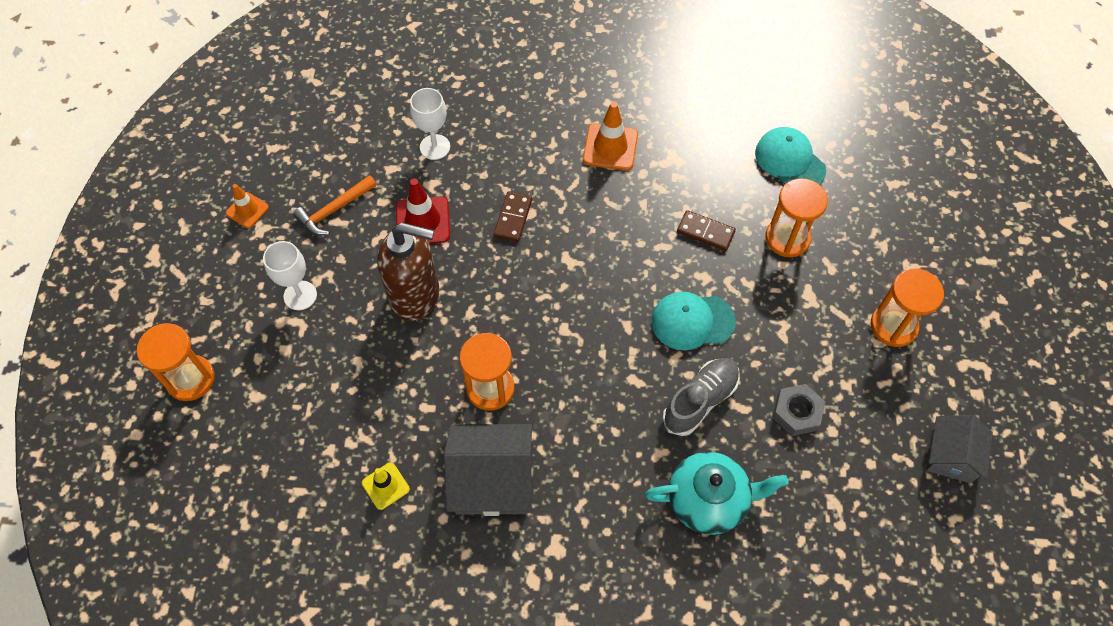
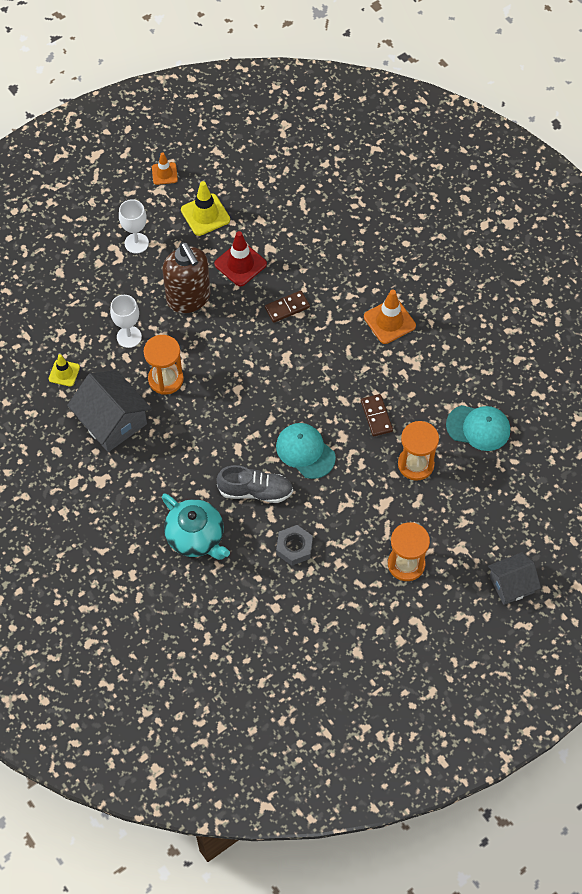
camera: 50 degrees right, 0 degrees up
orange hourglass [137,323,215,401] -> none
orange hammer [293,175,377,235] -> yellow traffic cone [181,181,230,236]
white goblet [410,88,450,160] -> white goblet moved to [110,295,142,348]
turquoise cap [755,127,826,185] -> turquoise cap turned 90 degrees clockwise [446,405,510,451]
grey house [926,415,993,483] -> grey house moved to [488,552,541,605]

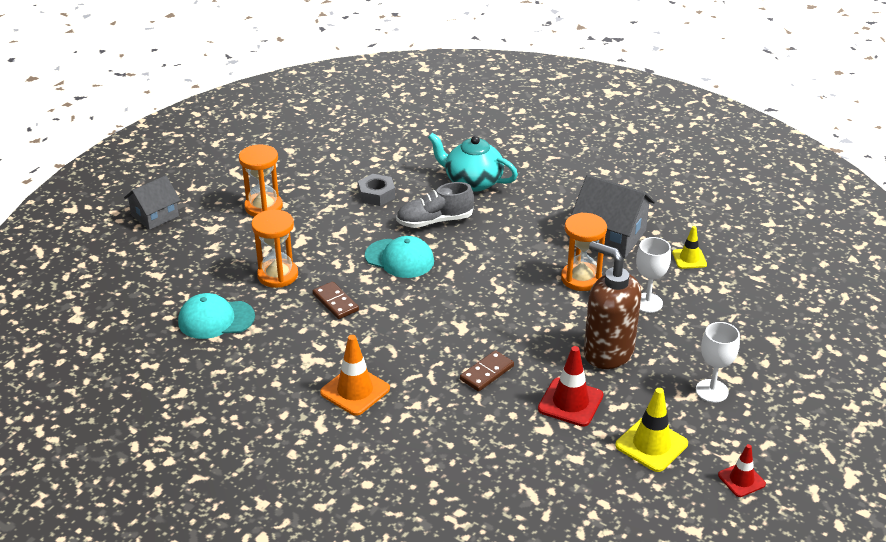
camera: 160 degrees right, 25 degrees down
orange traffic cone [152,152,178,185] -> red traffic cone [718,444,766,497]

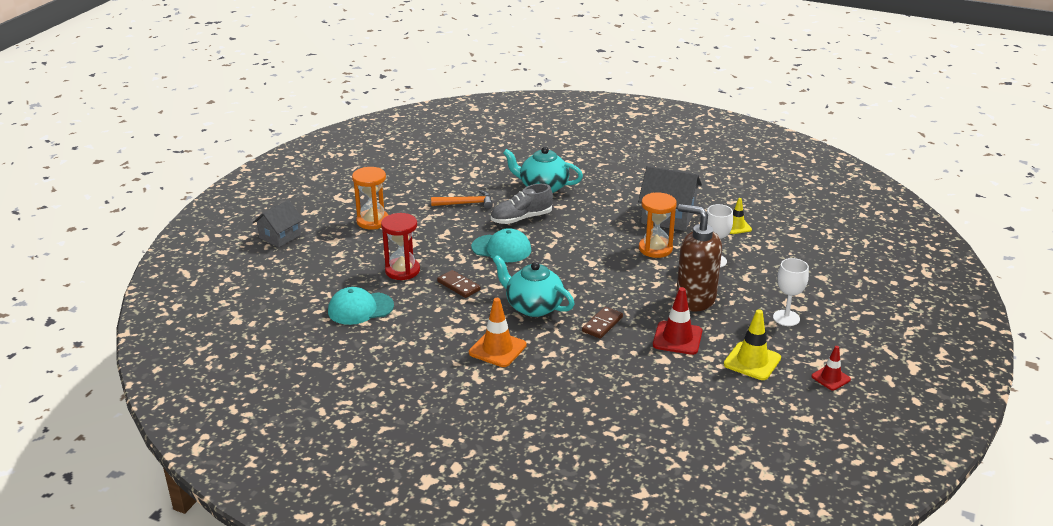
camera: 10 degrees left, 5 degrees down
orange hourglass [251,209,298,288] -> red hourglass [381,213,420,280]
grey nut [358,174,395,206] -> orange hammer [431,190,493,209]
none -> turquoise teapot [493,255,575,317]

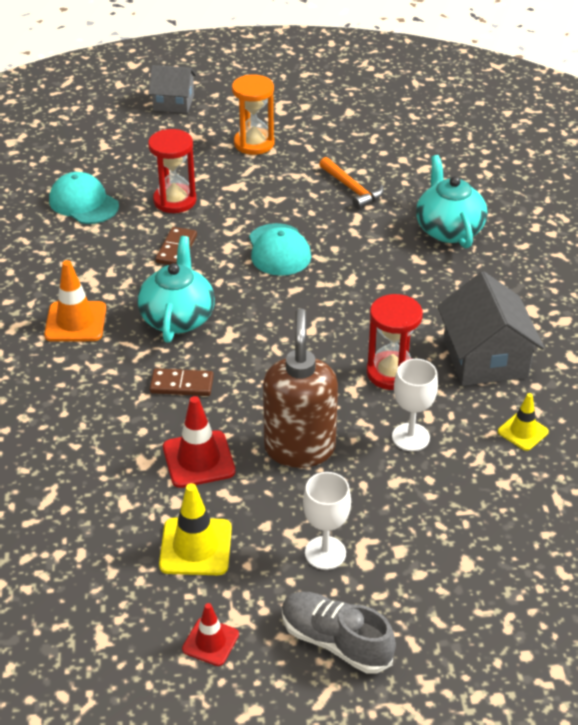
camera: 60 degrees right, 10 degrees up
grey shoe [491,184,553,224] -> grey shoe moved to [282,592,396,674]
orange hourglass [639,192,677,258] -> red hourglass [367,294,423,390]

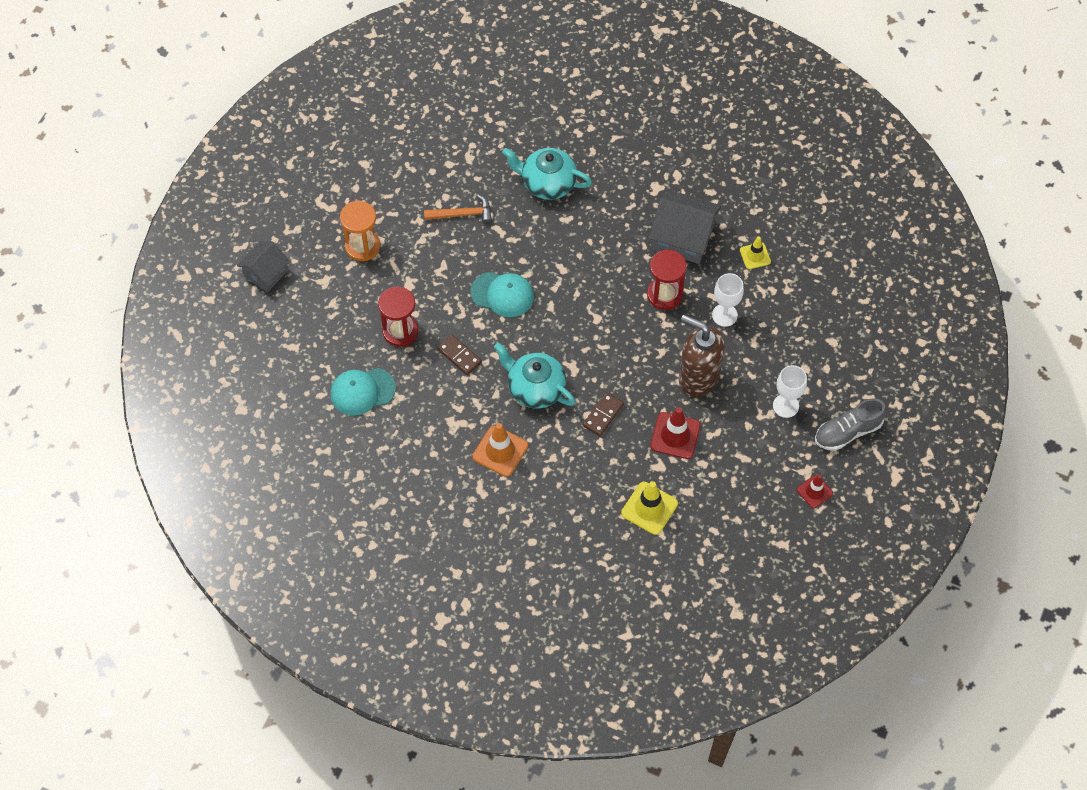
camera: 60 degrees left, 20 degrees up
yellow traffic cone [159,483,232,575] -> yellow traffic cone moved to [621,481,678,535]

